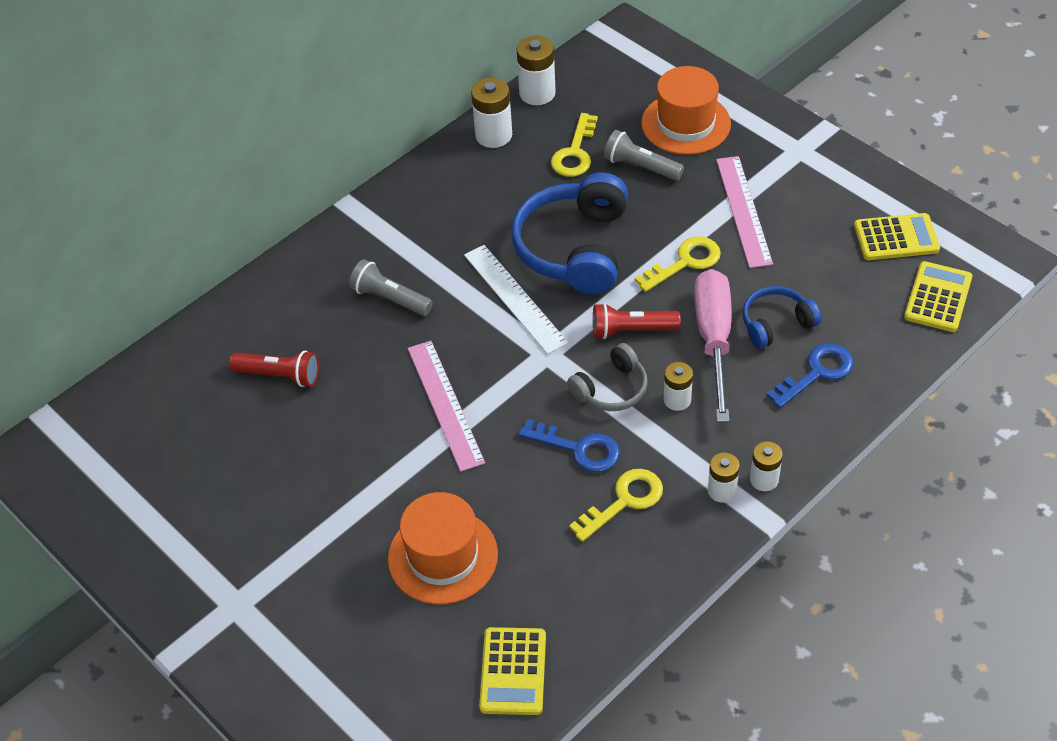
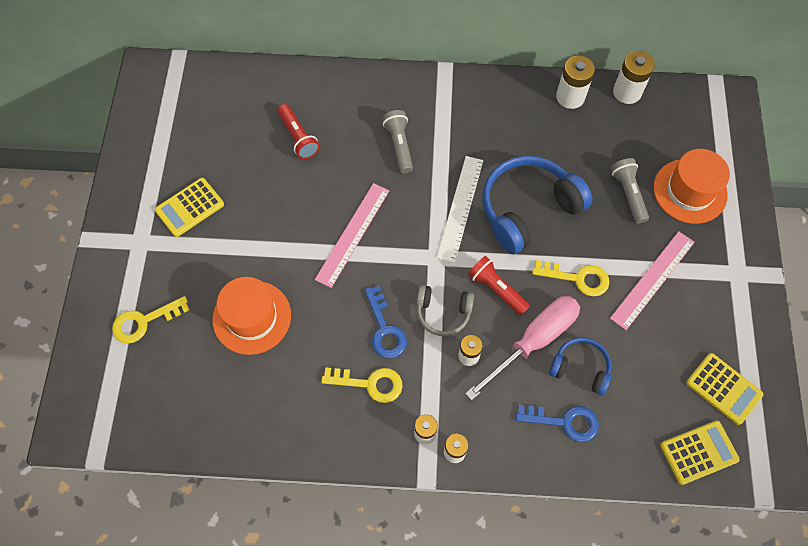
camera: 45 degrees right, 15 degrees up
yellow calculator [479,627,546,715] -> yellow calculator moved to [155,178,224,237]
yellow key [551,113,598,177] -> yellow key moved to [112,296,189,344]

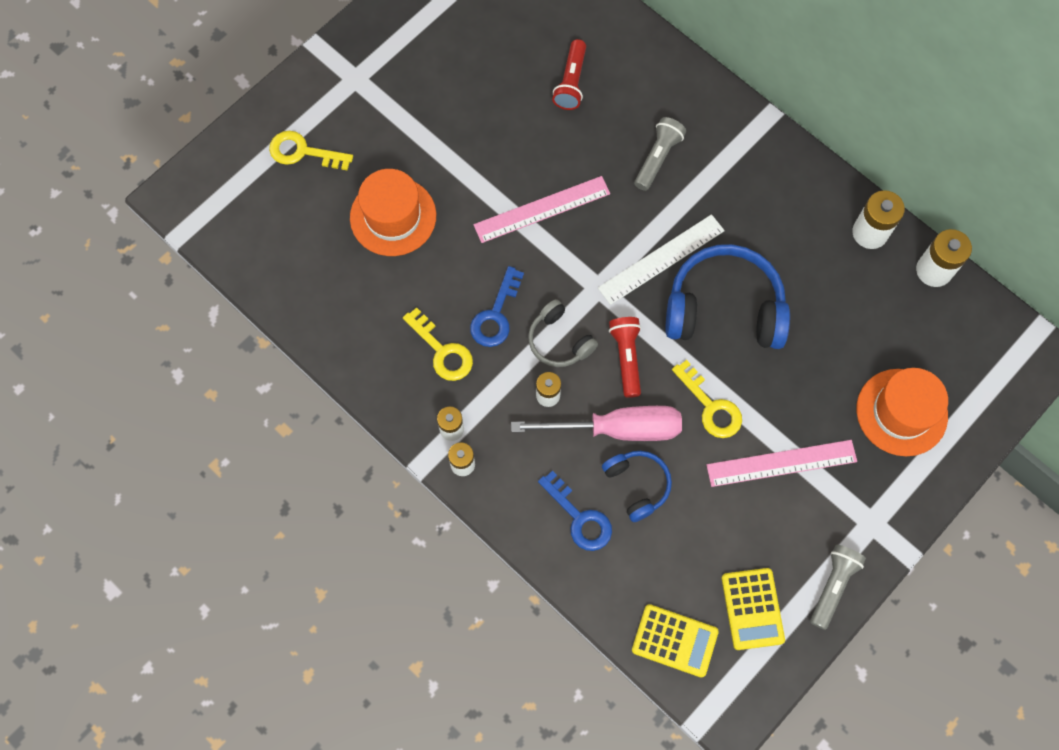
camera: 40 degrees right, 5 degrees up
yellow calculator [155,178,224,237] -> none
grey flashlight [611,158,649,224] -> grey flashlight moved to [810,545,866,630]

